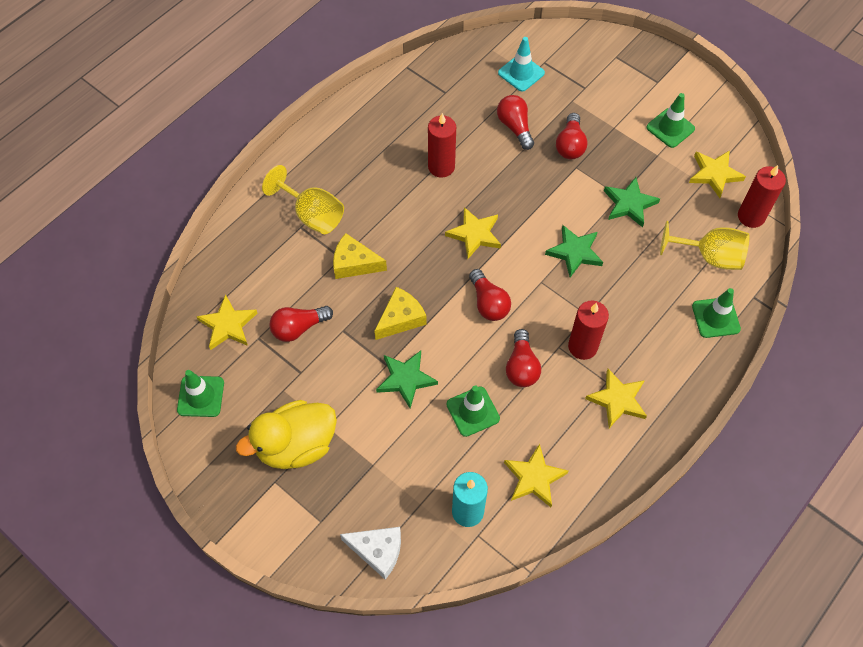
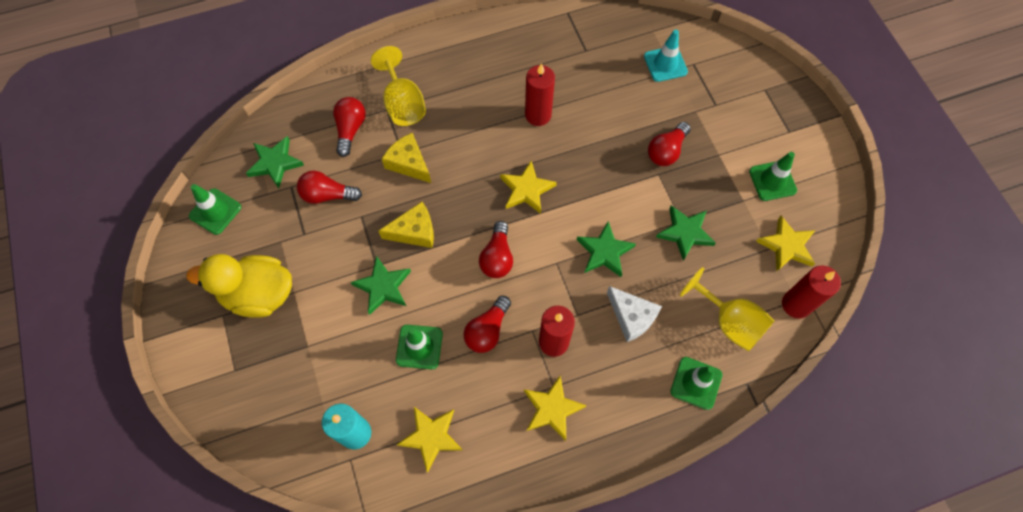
camera: 30 degrees right, 5 degrees up
yellow star [196,294,258,350] -> green star [246,136,304,188]
white cheese [340,527,401,580] -> white cheese moved to [607,286,662,342]
red light bulb [497,95,534,150] -> red light bulb moved to [333,97,366,157]

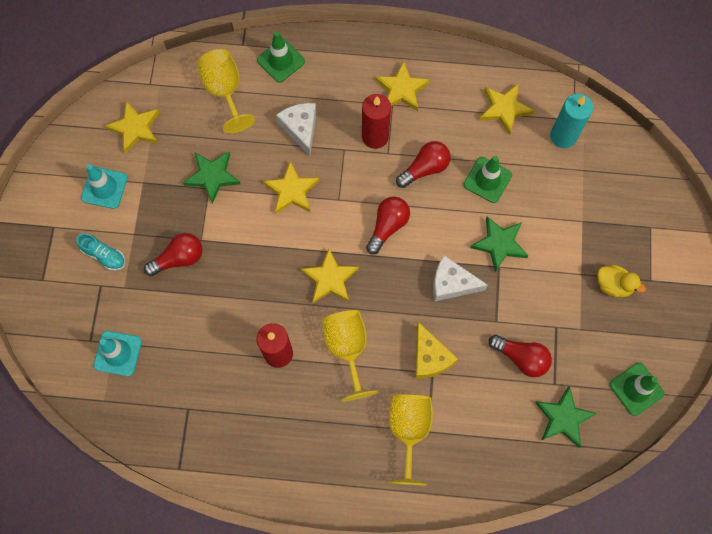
camera: 155 degrees left, 5 degrees up
yellow duck [186,254,292,318] -> yellow duck [597,265,646,297], size x0.52
red light bulb [333,97,366,157] -> none
yellow cheese [379,202,434,248] -> white cheese [433,255,488,301]
green star [577,221,636,277] -> yellow star [263,161,320,214]
green traffic cone [749,152,797,201] -> turquoise traffic cone [81,164,128,209]
red candle [782,266,841,319] -> none
none -> turquoise shoe [76,233,125,271]
none -> yellow goblet [322,310,378,402]

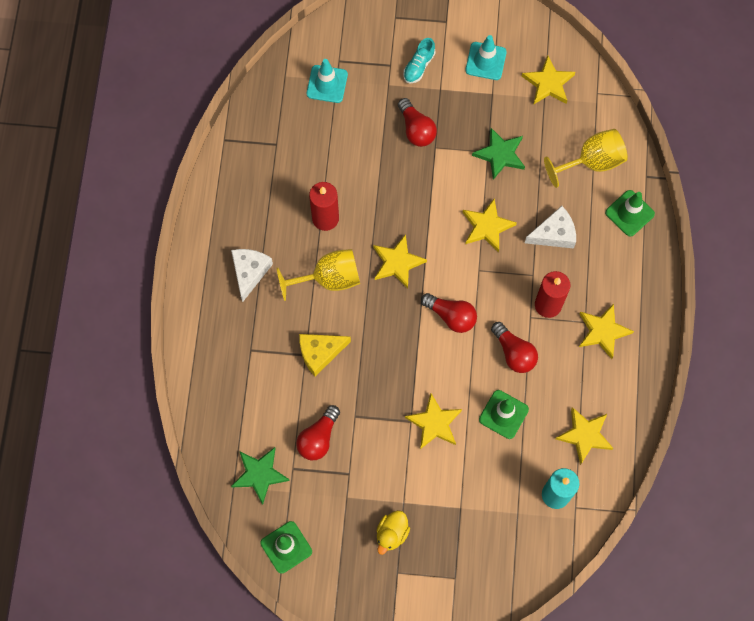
camera: 90 degrees right, 0 degrees up
yellow goblet [389,394,433,486] -> none
white cheese [433,255,488,301] -> white cheese moved to [231,249,273,302]
green star [470,216,528,273] -> yellow star [405,393,462,449]

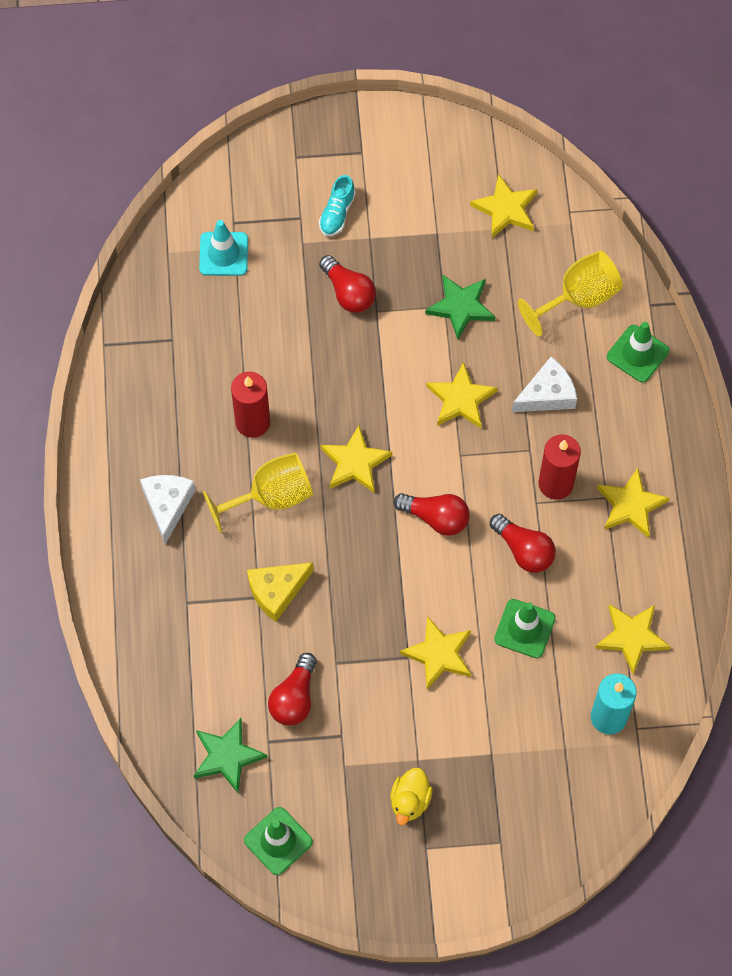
camera: 10 degrees left, 5 degrees down
turquoise traffic cone [465,35,507,80] -> none

